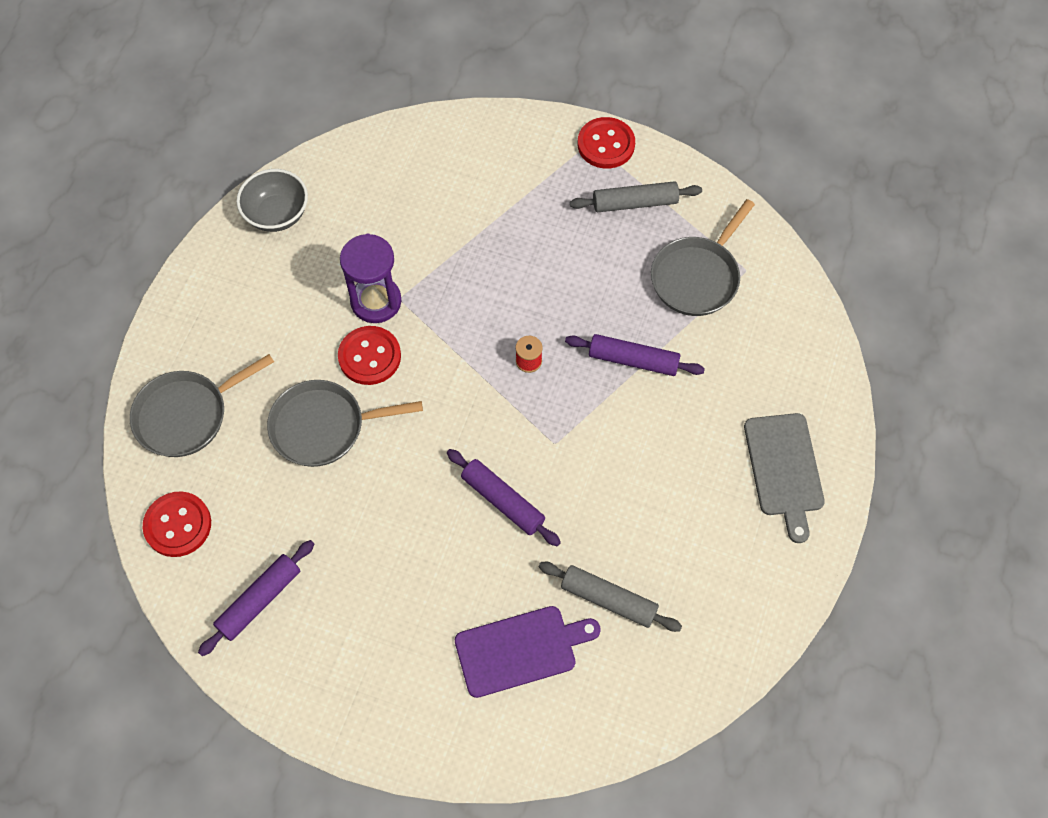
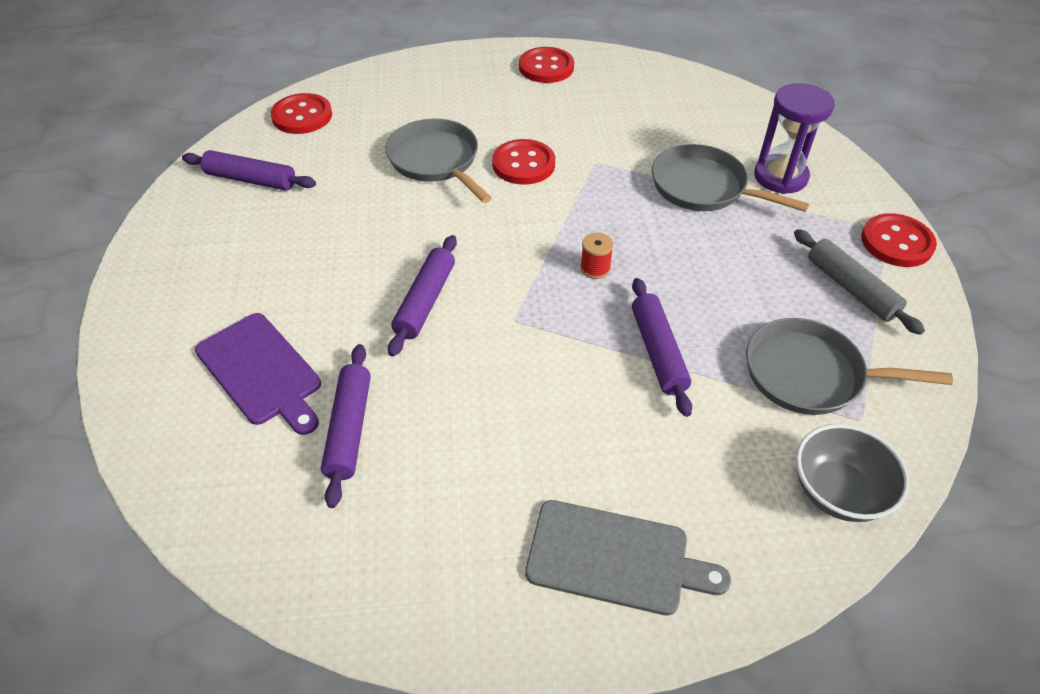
camera: 65 degrees right, 15 degrees down
grey pan [130,354,274,457] -> grey pan moved to [652,144,810,212]
grey bowl [237,169,308,232] -> grey bowl moved to [796,424,910,522]
purple hourglass [340,234,401,323] -> purple hourglass moved to [754,83,834,194]
grey rolling pin [539,562,682,632] -> purple rolling pin [321,344,371,508]
grey cutting board [744,413,825,543] -> grey cutting board turned 135 degrees counterclockwise [525,500,731,616]
none -> red button [519,47,574,83]

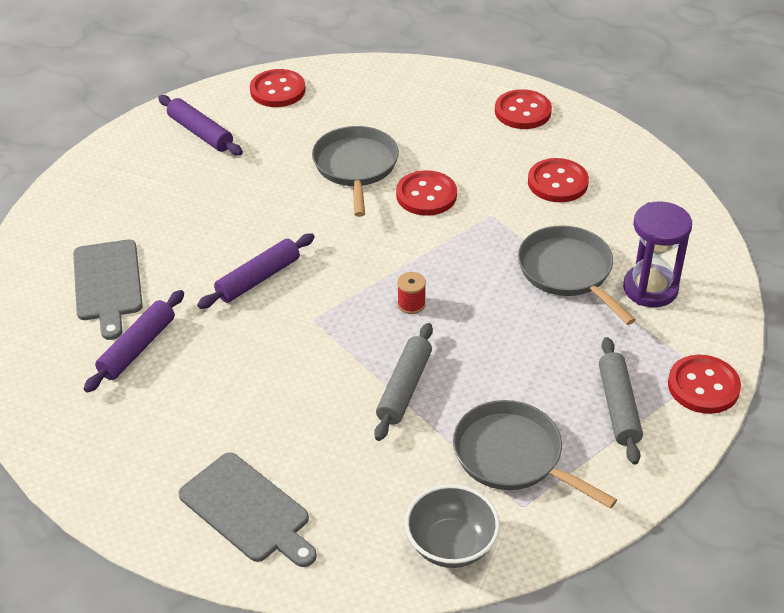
camera: 30 degrees right, 5 degrees down
purple cutting board [195,313,321,435] -> grey cutting board [73,240,143,340]
purple rolling pin [632,278,692,417] -> grey rolling pin [374,323,433,441]
none -> red button [528,158,589,202]

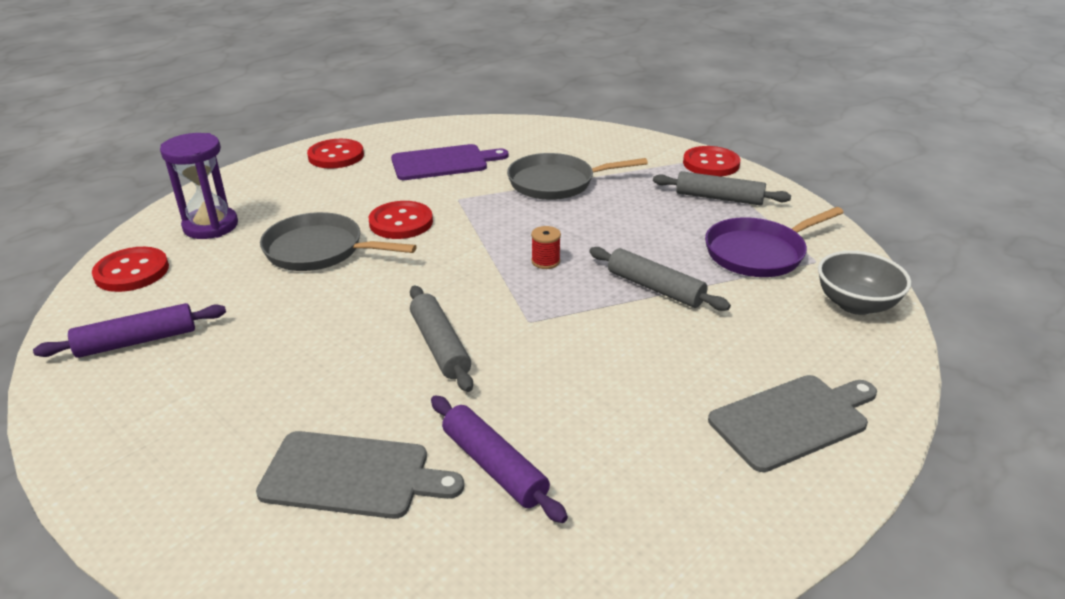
camera: 70 degrees left, 10 degrees down
purple rolling pin [197,233,315,309] -> grey rolling pin [410,286,473,392]
grey pan [453,400,617,509] -> purple pan [705,207,844,277]
red button [528,158,589,202] -> purple cutting board [391,144,509,180]
purple hourglass [623,201,692,307] -> purple hourglass moved to [160,133,238,239]

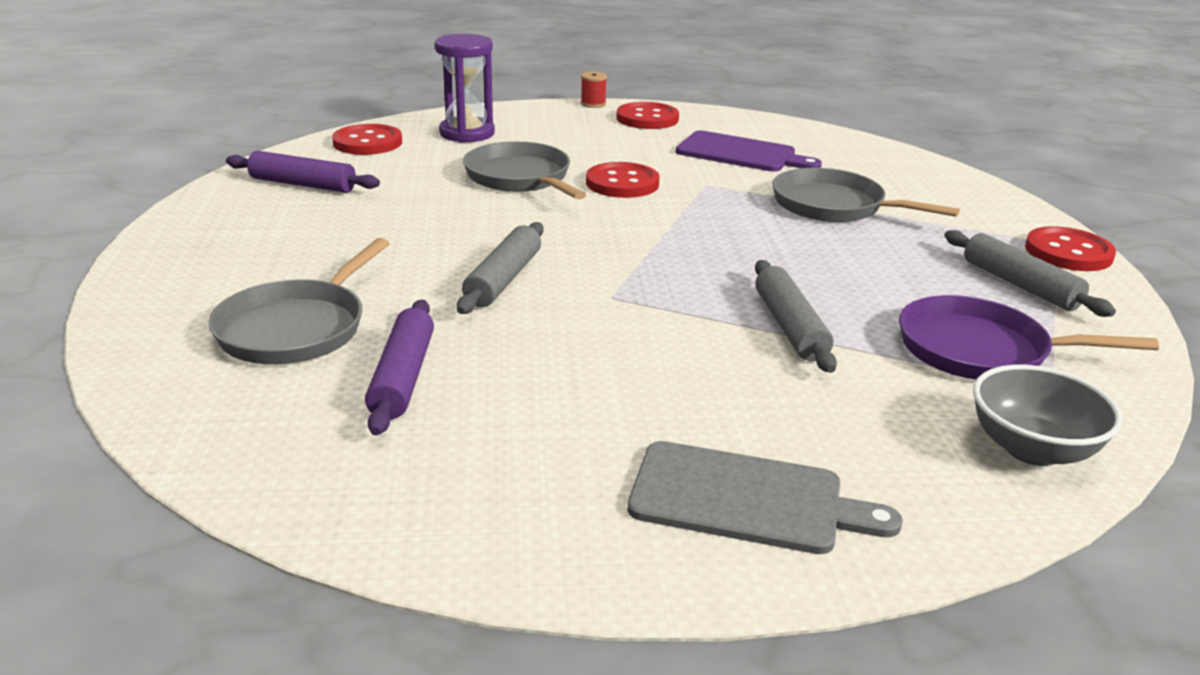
camera: 40 degrees right, 5 degrees down
grey cutting board [256,431,464,519] -> grey pan [208,238,389,364]
red spool [531,226,561,269] -> red spool moved to [581,72,607,108]

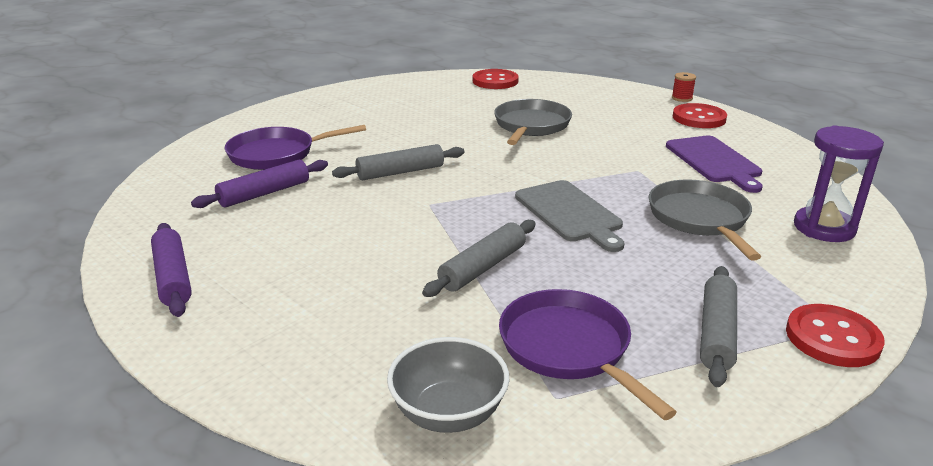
camera: 50 degrees right, 0 degrees up
grey pan [208,238,389,364] -> purple pan [224,125,366,170]
purple rolling pin [226,151,380,193] -> purple rolling pin moved to [151,223,192,317]
purple hourglass [435,34,495,143] -> purple hourglass moved to [794,125,884,242]
red button [586,162,660,198] -> none
grey cutting board [628,441,903,554] -> grey cutting board moved to [515,180,624,252]

